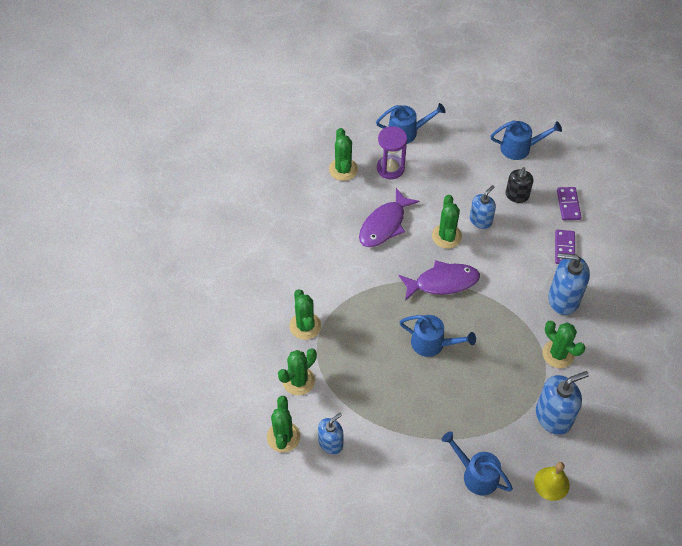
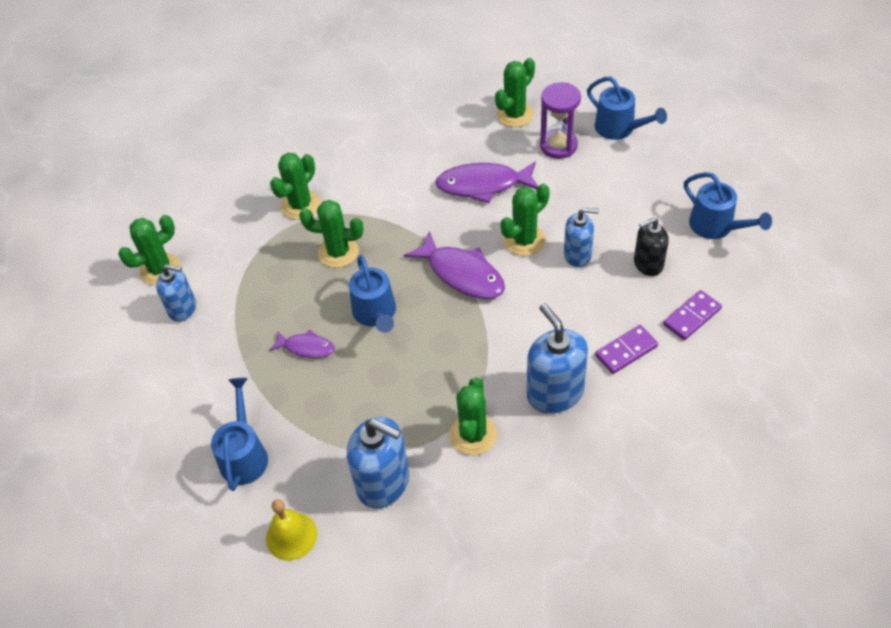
camera: 55 degrees right, 5 degrees down
green cactus [278,348,317,395] -> green cactus moved to [299,200,363,268]
none -> purple fish [270,330,335,358]

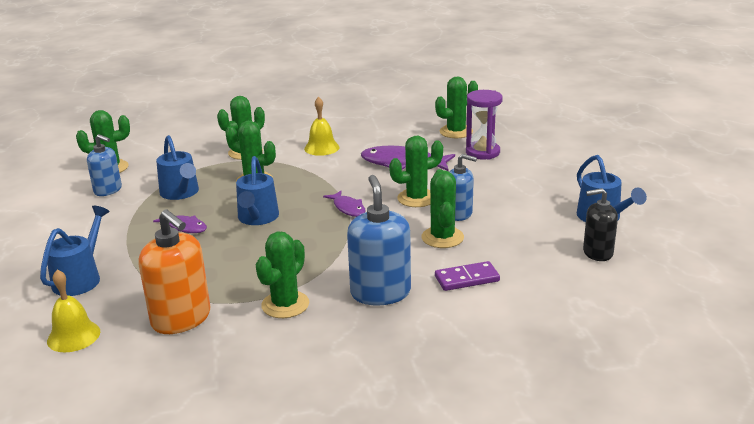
camera: 15 degrees right, 25 degrees down
blue soap dispenser [347,417,409,509] -> orange soap dispenser [138,209,210,334]
purple fish [404,231,505,299] -> purple fish [323,191,366,217], size x0.56
blue watering can [587,77,667,140] -> blue watering can moved to [156,135,199,200]
black soap dispenser [634,218,669,276] -> black soap dispenser moved to [583,188,618,261]
purple domino [663,290,722,340] -> none
none -> yellow bell [304,97,339,156]
none -> green cactus [422,169,464,248]

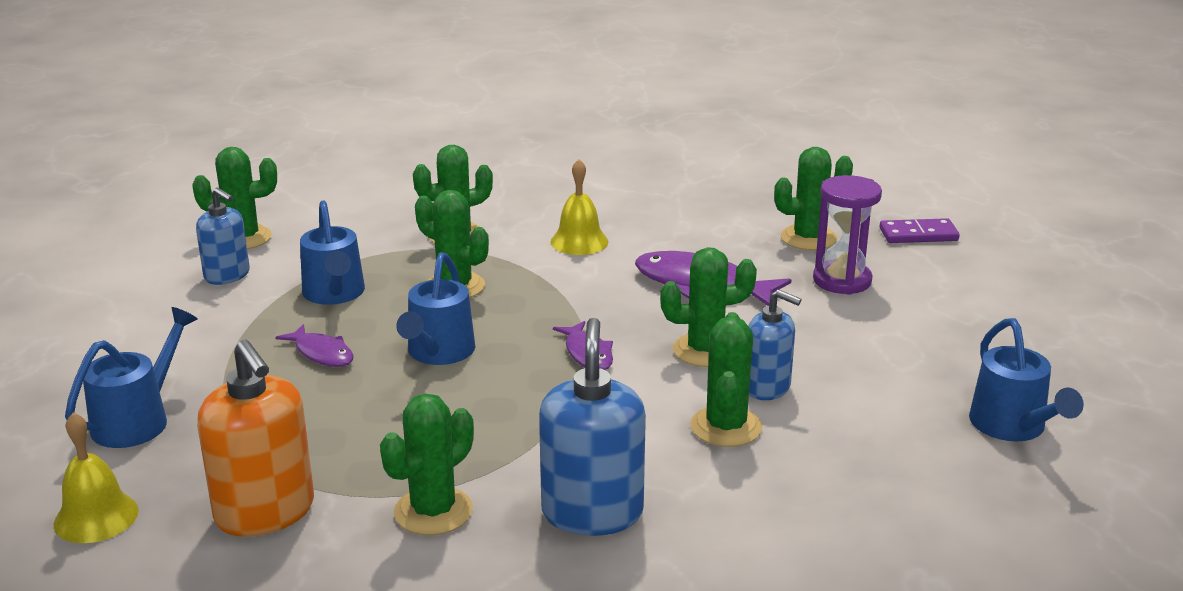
camera: 10 degrees right, 0 degrees up
purple domino [435,261,500,291] -> purple domino moved to [880,218,960,243]
black soap dispenser [583,188,618,261] -> none

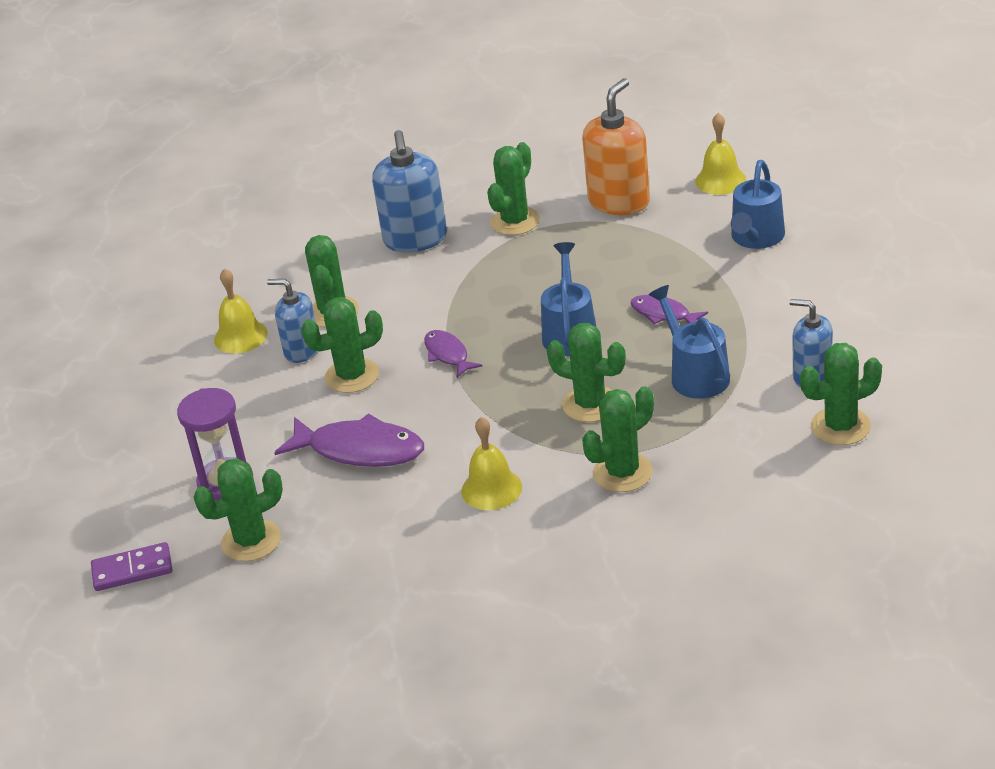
camera: 175 degrees right, 10 degrees up
orange soap dispenser [197,340,314,537] -> orange soap dispenser turned 75 degrees clockwise [582,78,650,215]
blue watering can [969,318,1084,441] -> none
none -> yellow bell [214,268,268,354]

